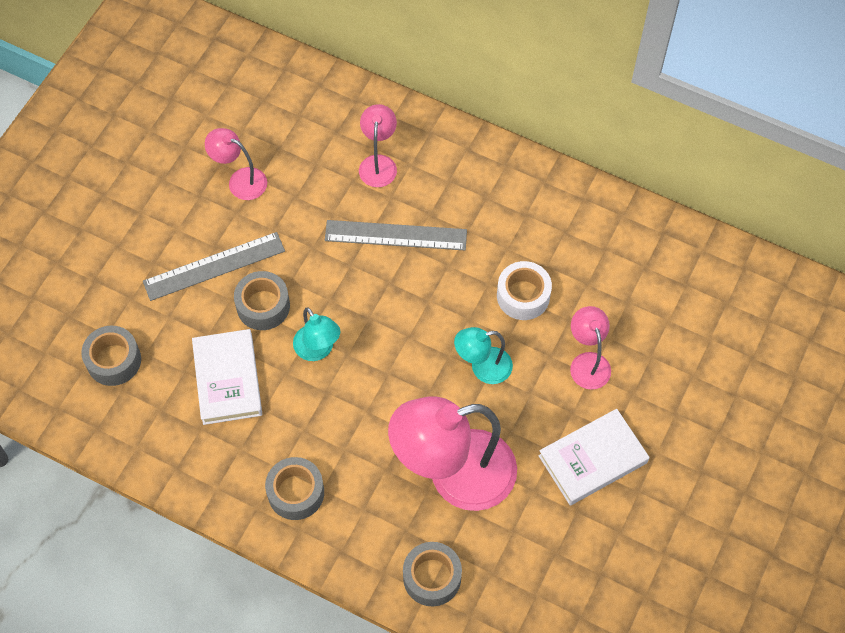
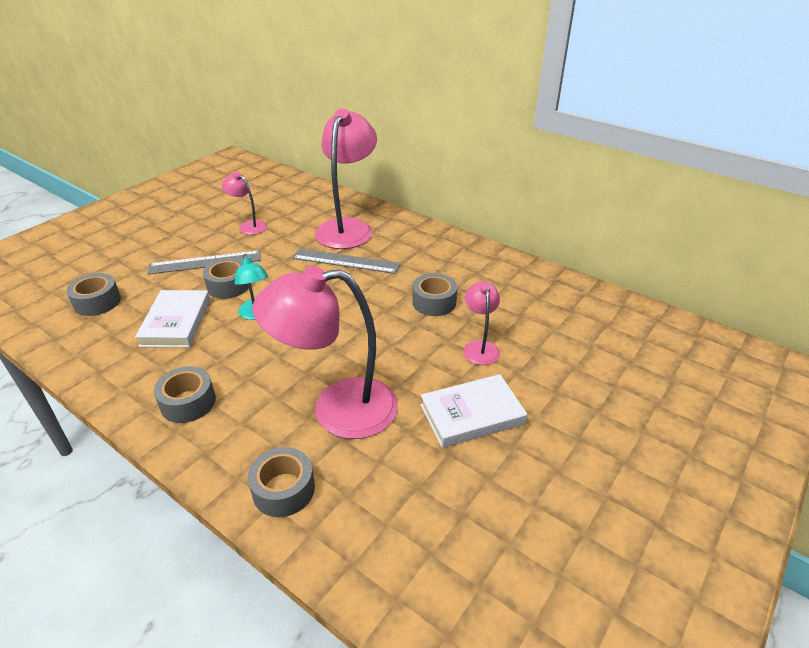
camera: 10 degrees right, 25 degrees down
pink lamp [359,104,397,187] -> pink lamp [315,108,377,249], size x2.04
turquoise lamp [454,327,513,384] -> none
white tape [497,261,552,320] -> grey tape [412,273,457,316]

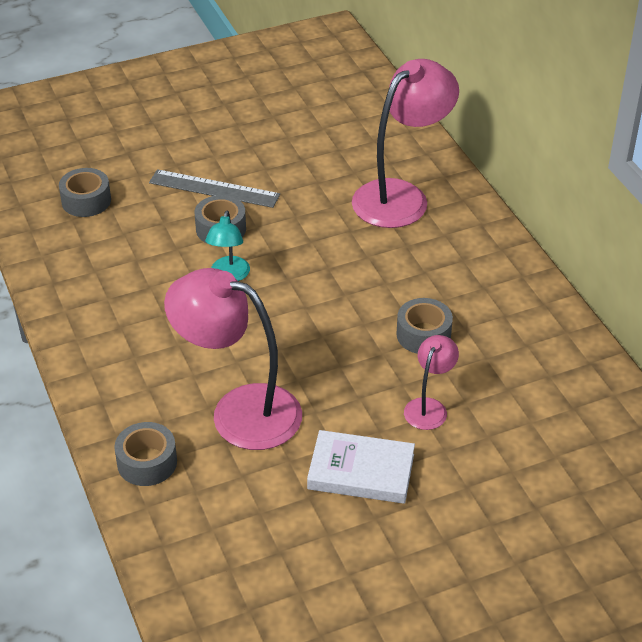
camera: 30 degrees right, 5 degrees up
white book [135,290,210,347] -> none
grey tape [154,366,216,423] -> none
pink lamp [222,172,267,235] -> none
grey ruler [292,249,401,274] -> none

